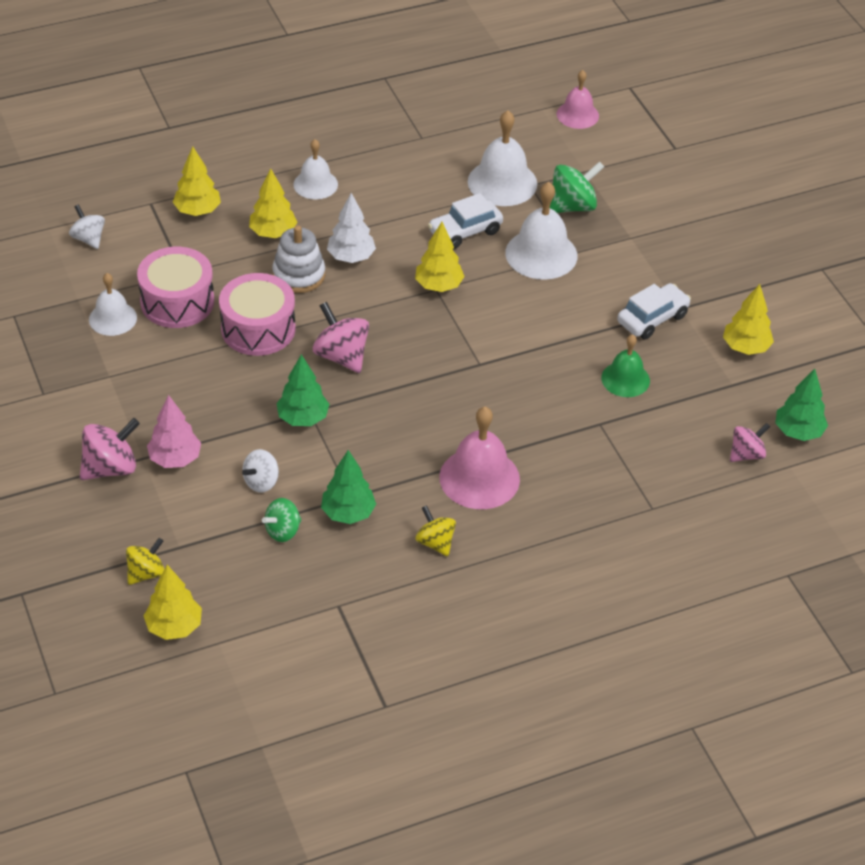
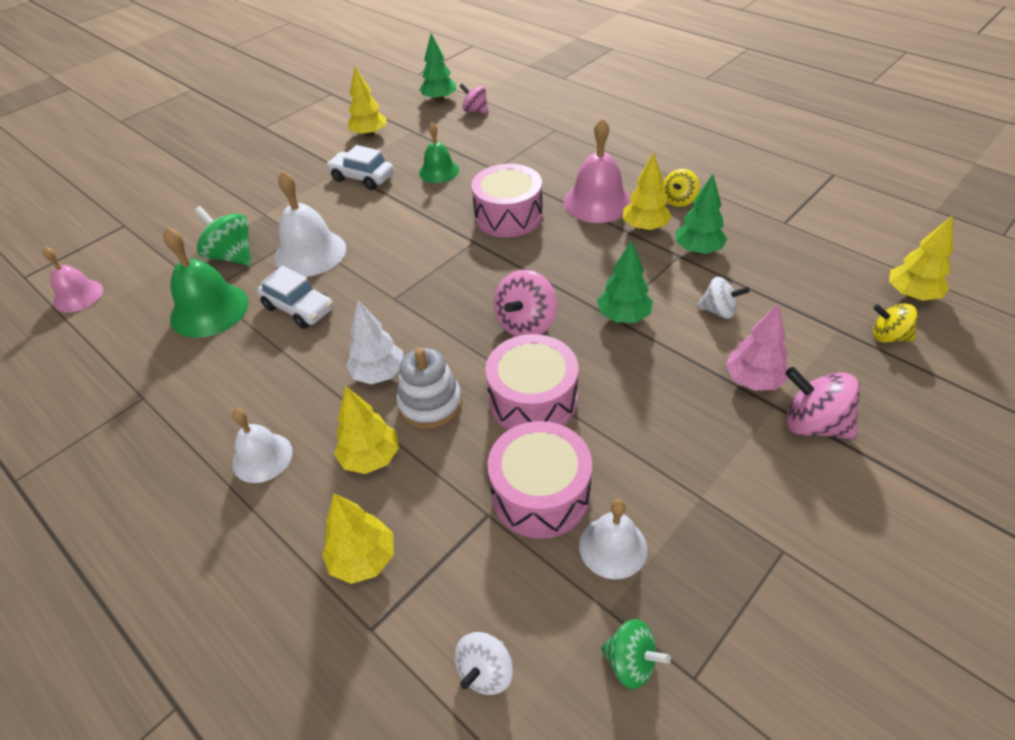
camera: 110 degrees left, 0 degrees up
green spinning top [262,498,302,542] -> green spinning top moved to [601,619,671,689]
yellow tree [415,222,465,292] -> yellow tree moved to [622,152,672,231]
white bell [468,110,537,206] -> green bell [163,227,249,338]
none -> pink drum [471,164,543,237]

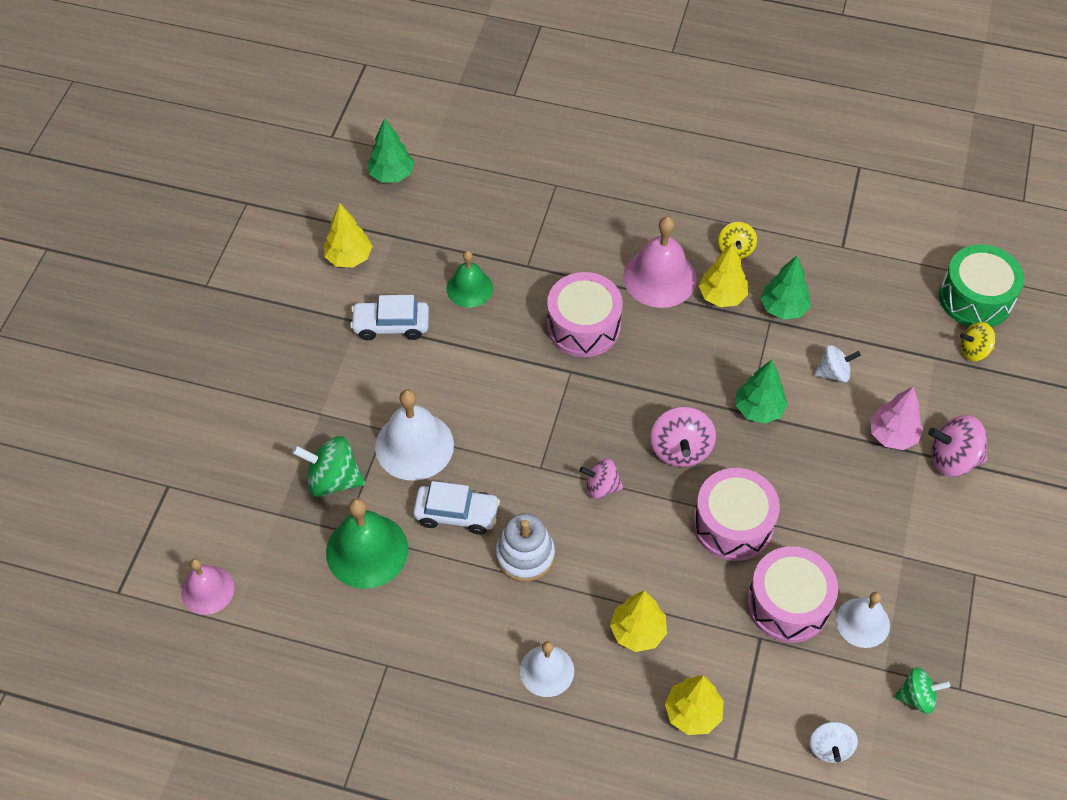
camera: 30 degrees left, 10 degrees up
white tree [346,300,403,384] -> none
white stacking toy [397,348,462,429] -> white stacking toy moved to [496,513,555,582]
pink spinning top [459,84,489,114] -> pink spinning top moved to [579,458,623,499]
yellow tree [889,215,953,301] -> green drum [939,244,1024,327]

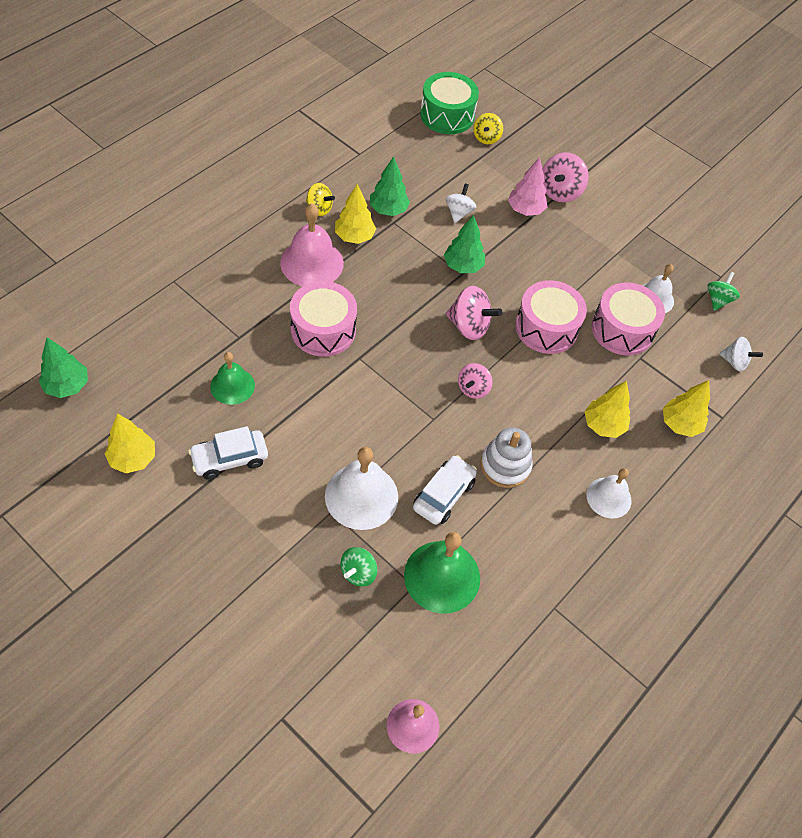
camera: 70 degrees left, 0 degrees up
green spinning top [292,436,365,497] -> green spinning top [340,547,377,587], size x0.65
white car [350,295,429,340] -> white car turned 45 degrees clockwise [188,426,268,479]

